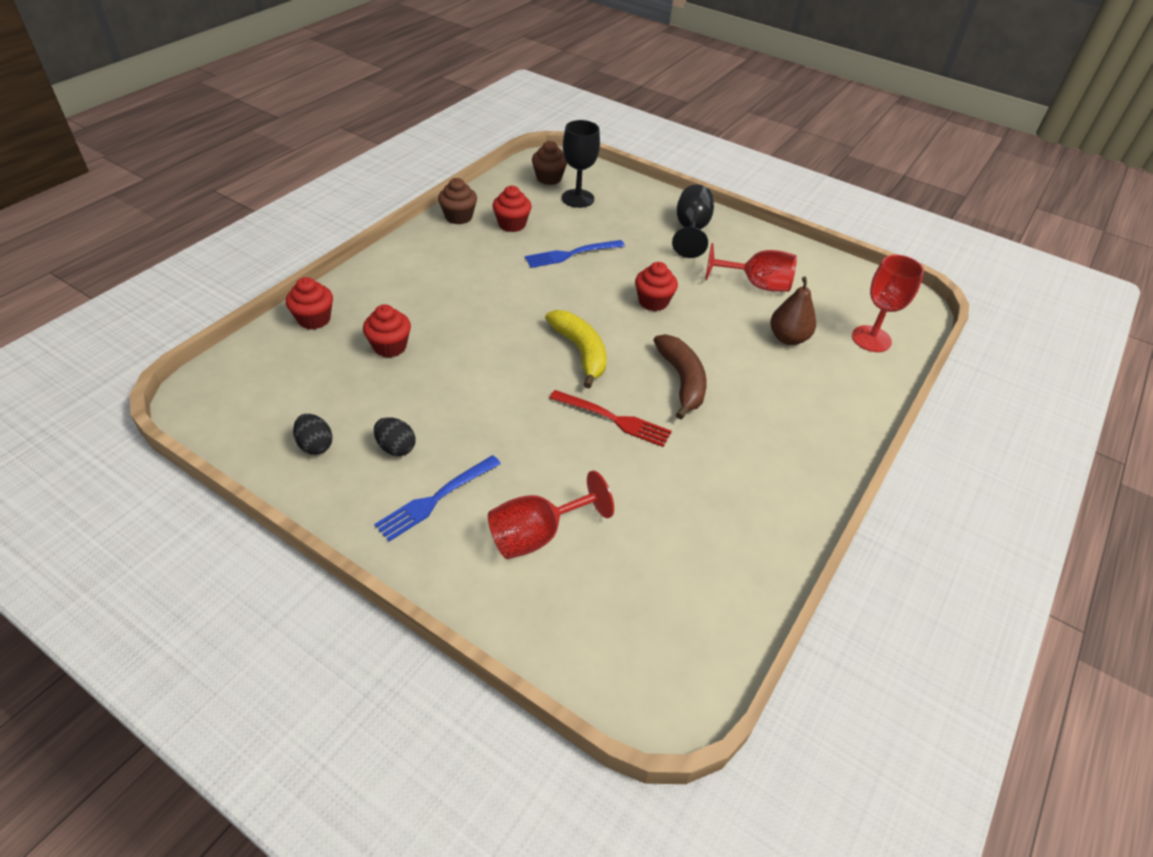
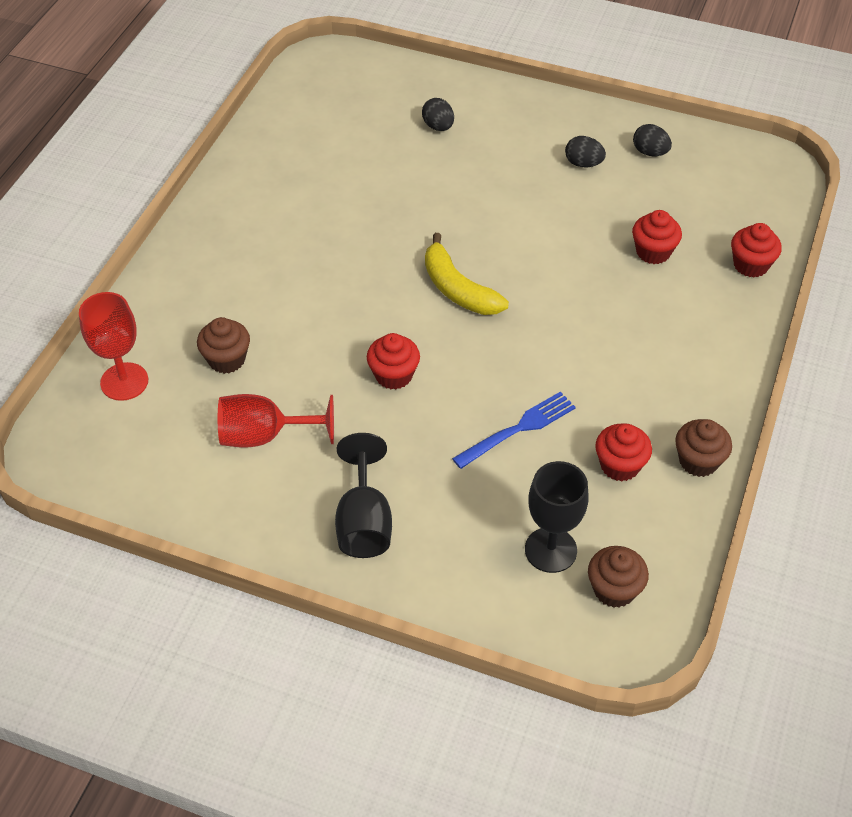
camera: 170 degrees right, 5 degrees up
blue fork [374,455,501,542] -> none
red goblet [488,471,614,559] -> black egg [422,98,454,131]
red fork [550,390,672,447] -> none
brown banana [653,334,707,420] -> none
brown pear [770,276,816,345] -> brown cupcake [197,317,250,374]

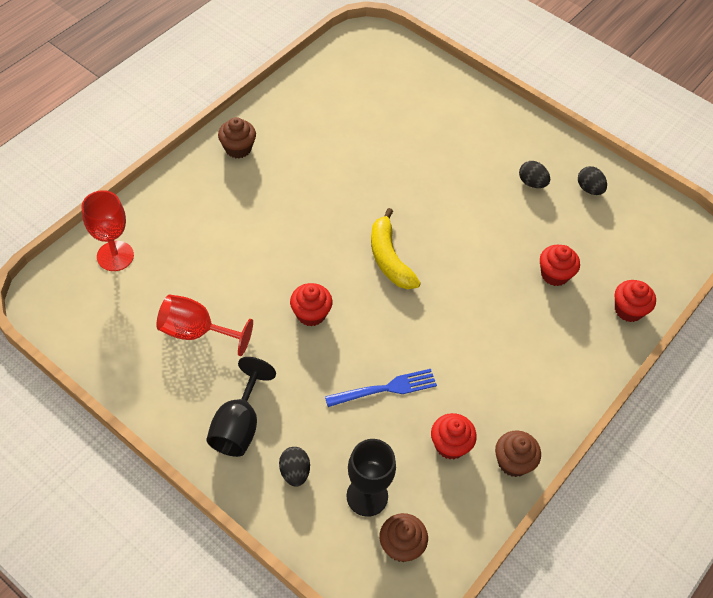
camera: 15 degrees right, 5 degrees up
brown cupcake [197,317,250,374] -> brown cupcake moved to [218,117,256,158]
black egg [422,98,454,131] -> black egg moved to [279,447,310,487]

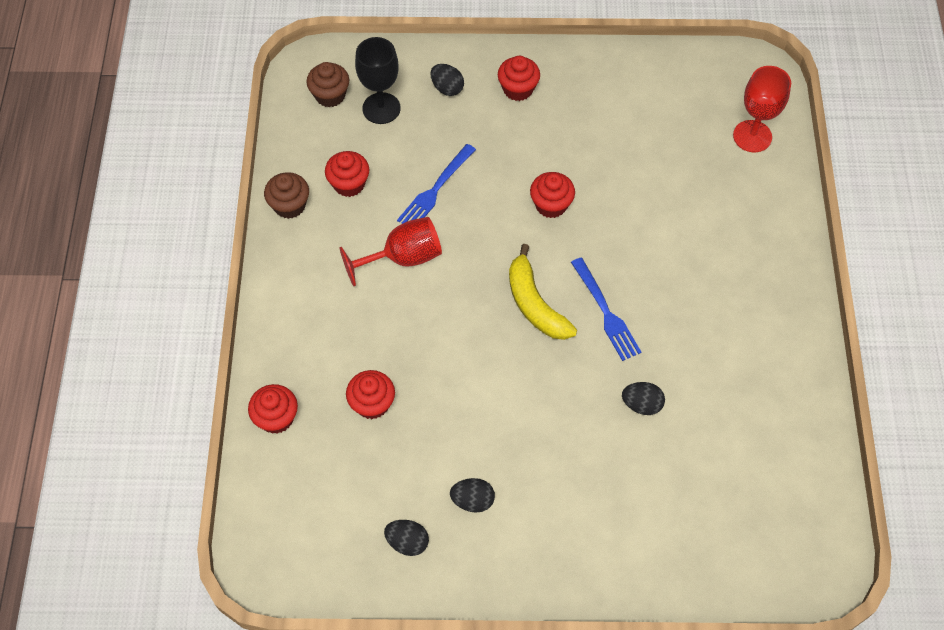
camera: 145 degrees right, 5 degrees up
red goblet [156,294,253,356] -> red goblet moved to [340,217,442,286]
black goblet [206,357,276,457] -> red cupcake [498,56,540,101]
brown cupcake [218,117,256,158] -> none
yellow banana [371,208,421,289] -> yellow banana turned 150 degrees counterclockwise [509,244,577,340]
none -> blue fork [571,258,641,361]
none -> black egg [622,382,665,415]

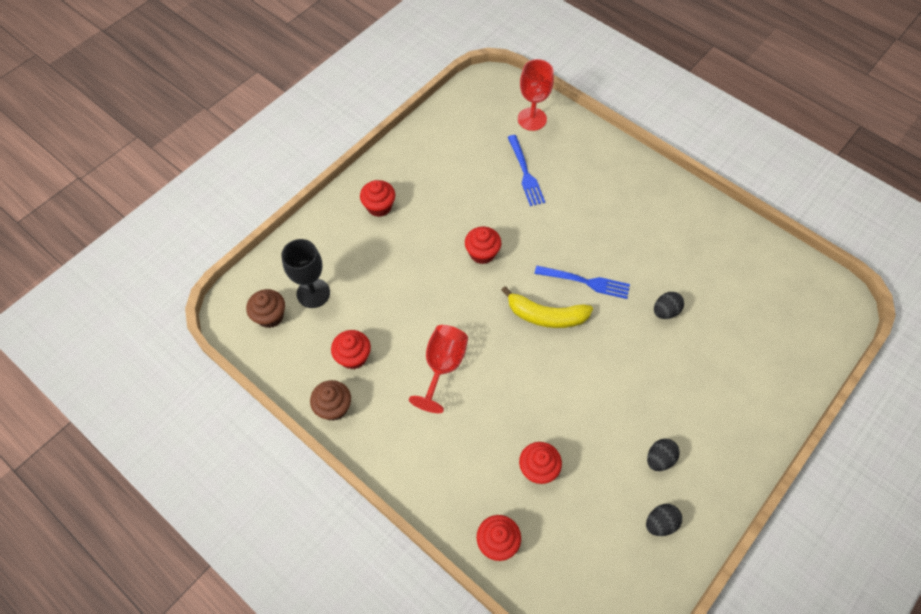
camera: 50 degrees left, 0 degrees up
blue fork [397,144,476,224] -> blue fork moved to [508,135,545,206]
black egg [430,64,464,96] -> none

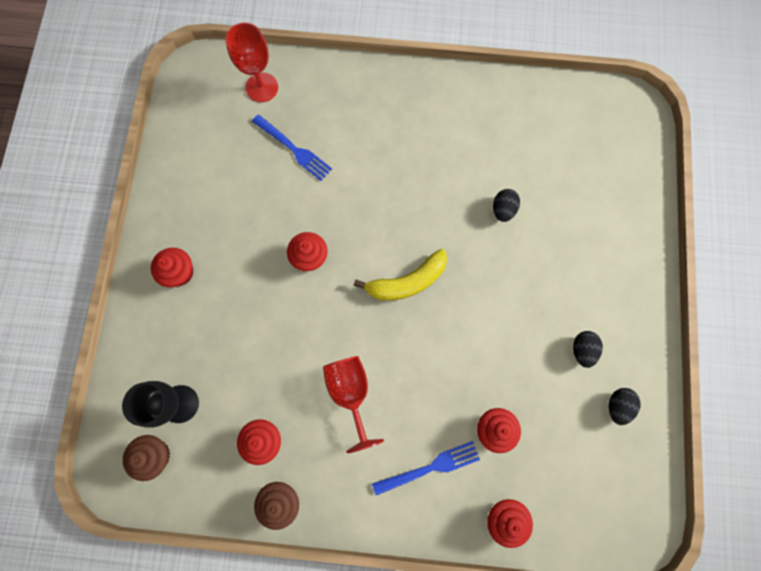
camera: 35 degrees left, 15 degrees up
blue fork [534,266,630,299] -> blue fork moved to [372,441,480,495]

